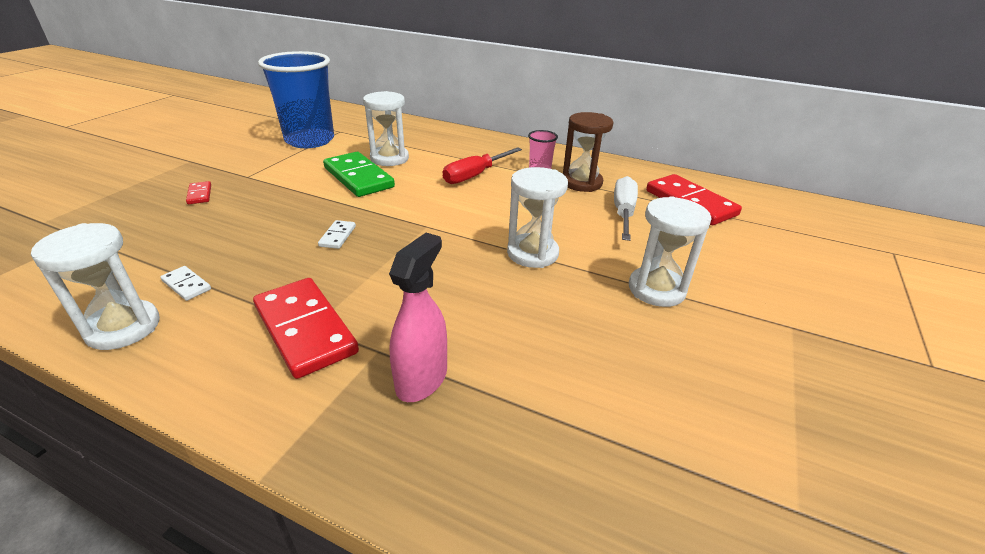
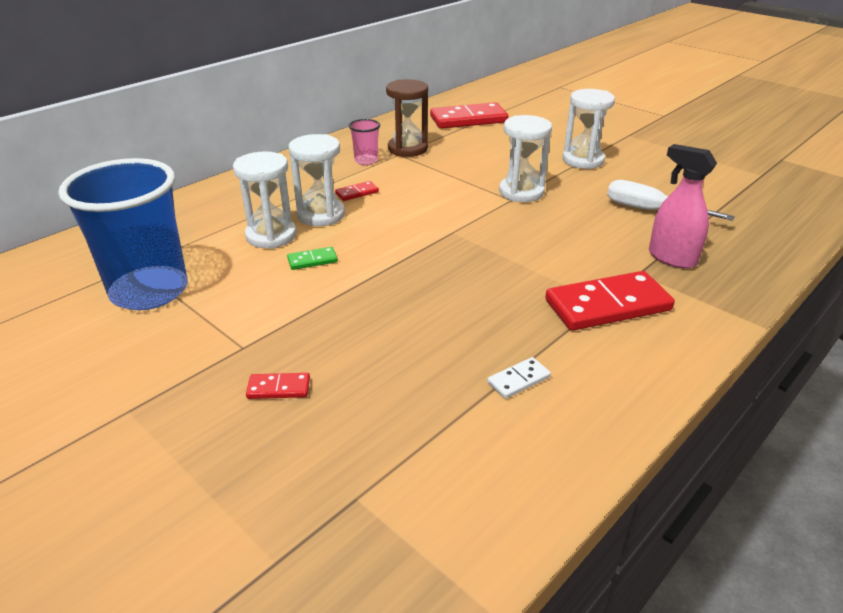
camera: 70 degrees left, 0 degrees up
white hourglass [31,223,160,350] -> white hourglass moved to [289,134,345,226]
white domino [318,220,356,249] -> none
green domino [323,152,395,197] -> green domino [287,247,338,270], size x0.45
red screwdriver [442,147,522,184] -> red domino [335,181,379,201]
white screwdriver [614,176,638,241] -> white screwdriver moved to [607,180,735,221]

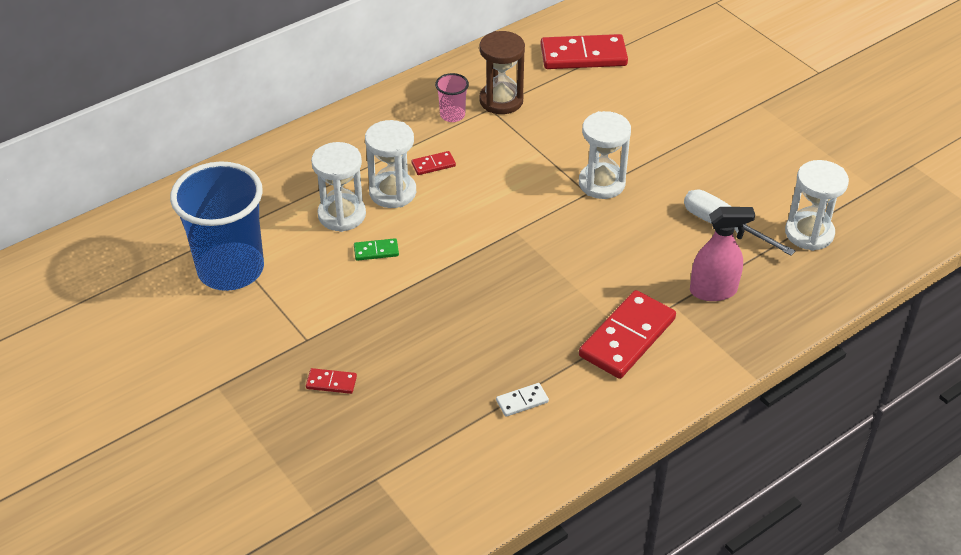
camera: 10 degrees right, 10 degrees up
red domino [545,271,675,331] -> red domino turned 45 degrees counterclockwise [579,290,676,379]
white hourglass [562,89,615,169] -> white hourglass moved to [785,160,849,251]
pink spray bottle [649,144,717,269] -> pink spray bottle turned 120 degrees clockwise [690,207,755,301]

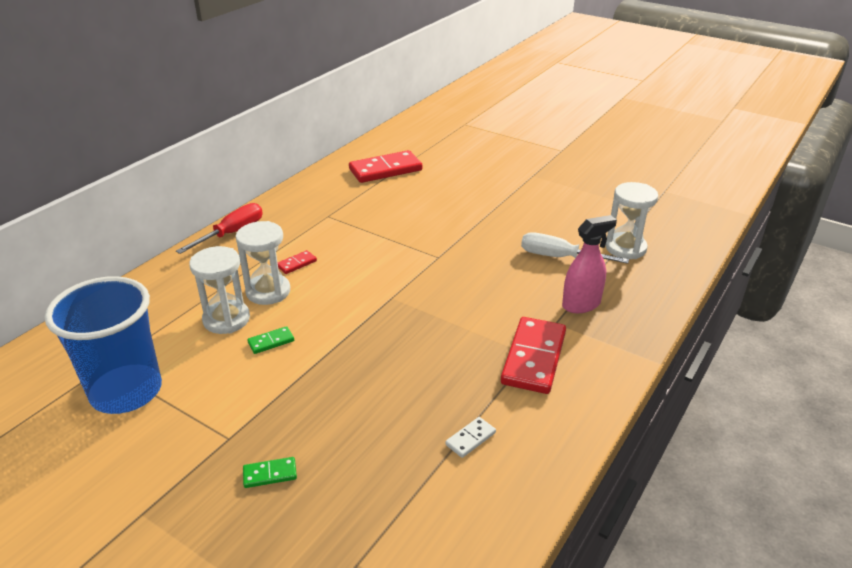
camera: 20 degrees left, 10 degrees down
red domino [306,368,357,394] -> green domino [243,457,297,488]
pink cup [435,73,469,122] -> none
brown hourglass [479,31,525,114] -> none
white hourglass [579,111,631,199] -> none
none -> red screwdriver [176,203,263,254]

